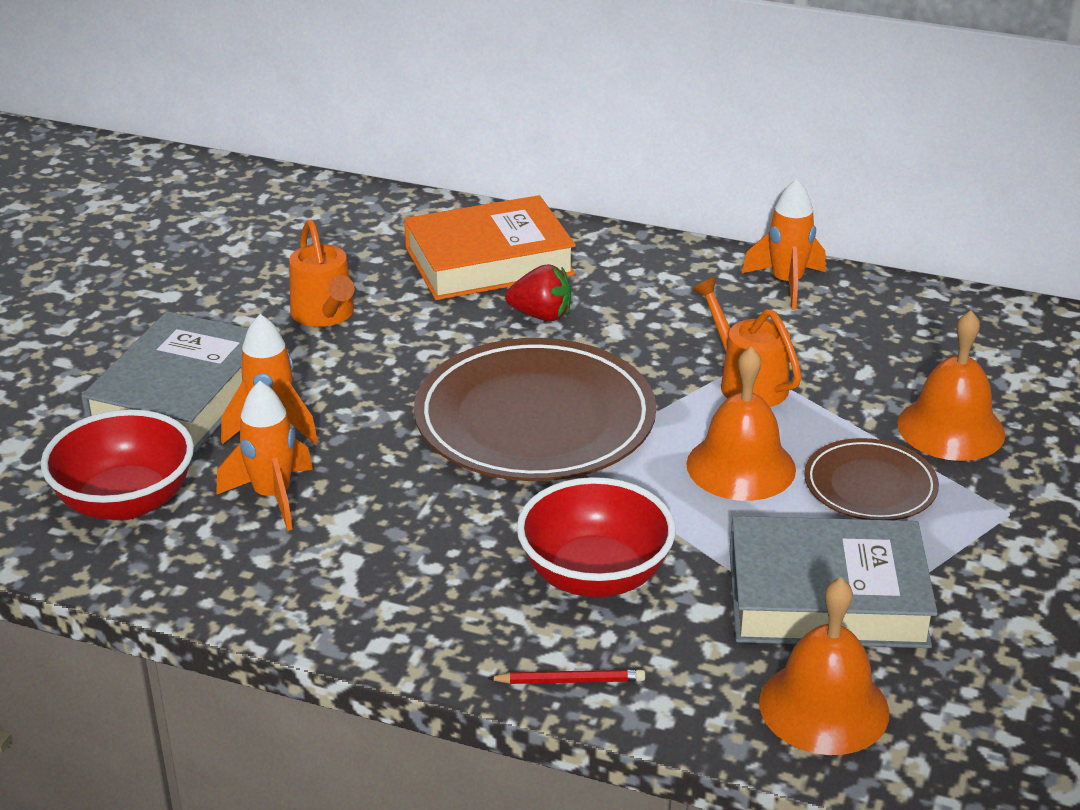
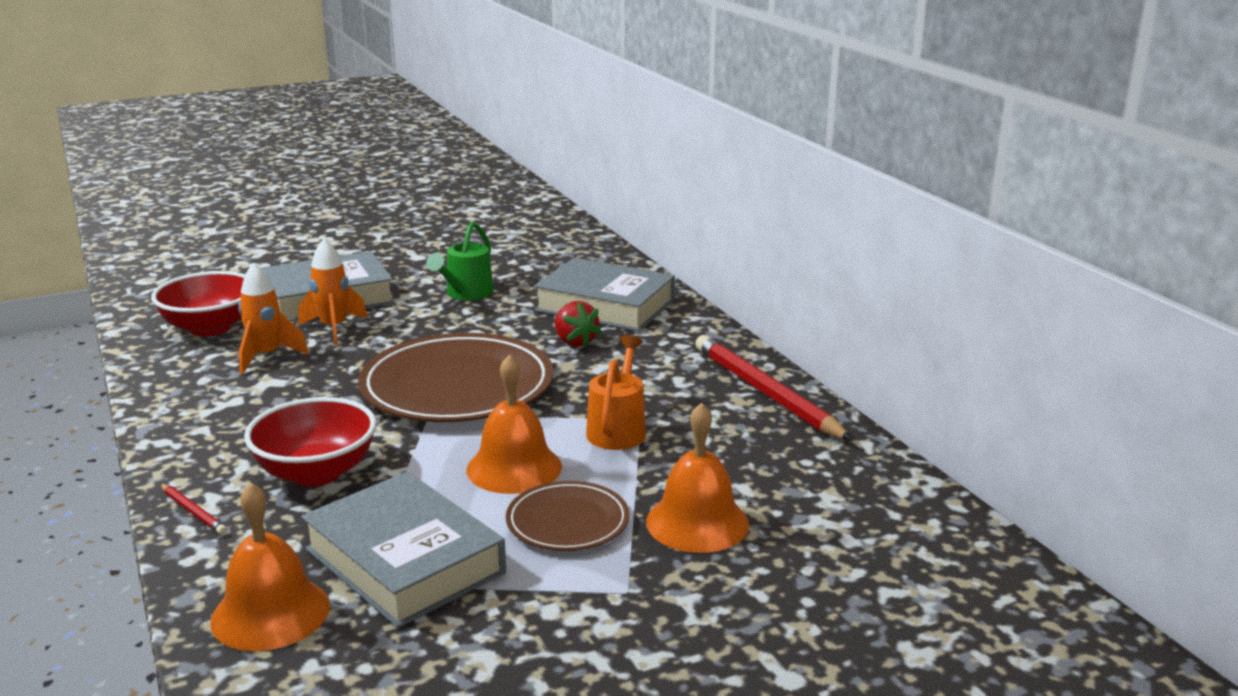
camera: 45 degrees right, 10 degrees down
orange watering can [289,220,355,327] -> green watering can [426,222,494,301]
orange book [404,195,576,300] -> grey book [534,258,675,332]
orange rocket [742,179,826,310] -> red pencil [695,335,853,441]

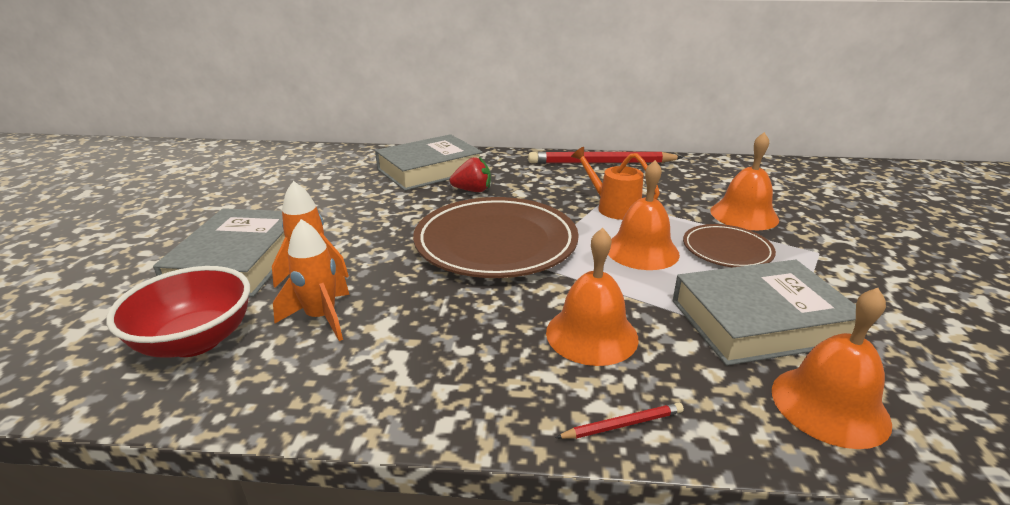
camera: 60 degrees left, 5 degrees up
red bowl [244,397,376,487] -> orange bell [546,228,639,366]
green watering can [426,222,494,301] -> none

